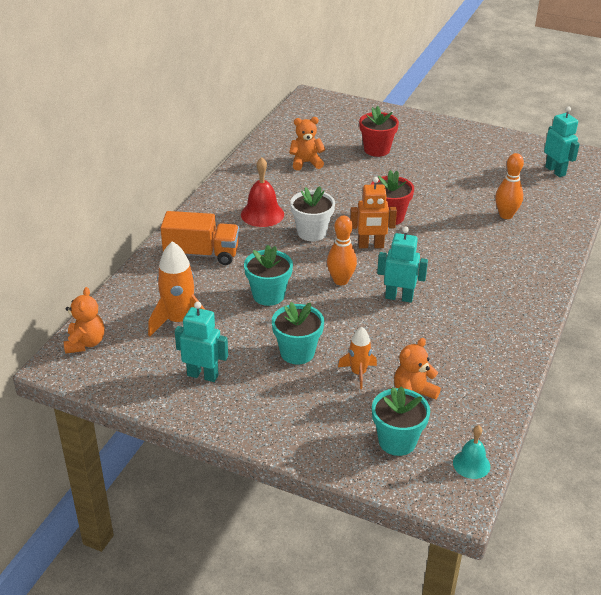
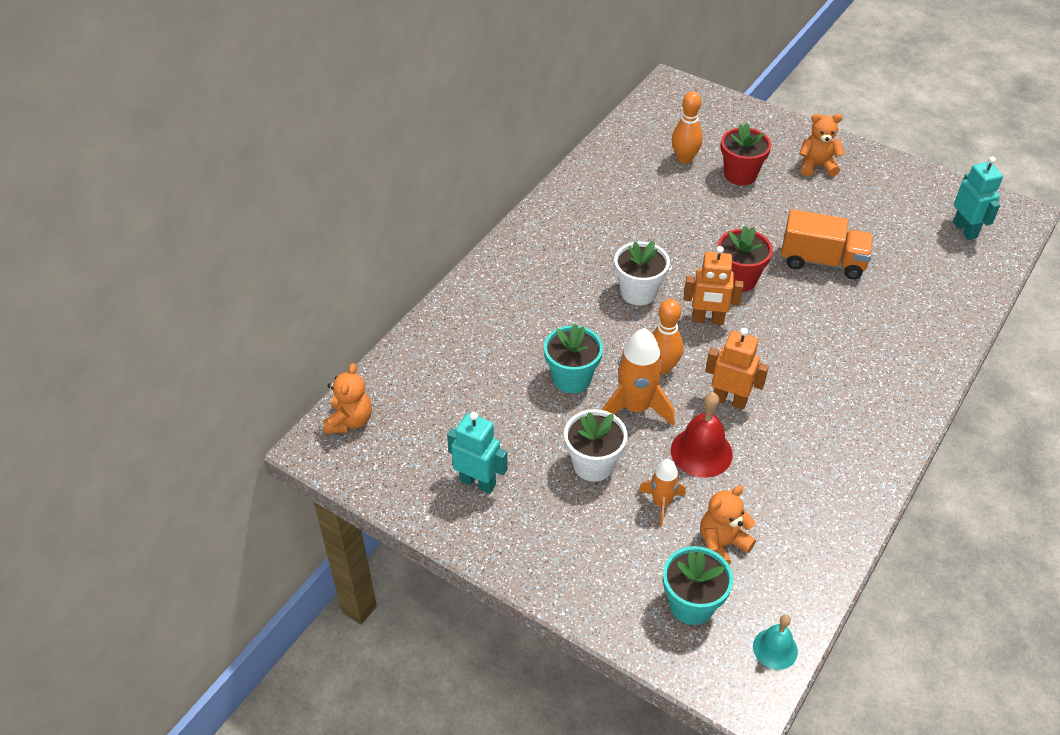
camera: 10 degrees right, 10 degrees up
orange rocket [148,241,206,336] -> orange rocket moved to [602,328,675,426]
orange truck [161,211,239,265] -> orange truck moved to [781,209,873,279]
red bell [241,157,284,227] -> red bell moved to [671,392,733,478]
turquoise flower pot [272,302,324,365] -> white flower pot [564,409,627,482]
orange teddy bear [289,117,325,170] -> orange teddy bear moved to [799,114,845,176]
turquoise robot [377,227,428,303] -> orange robot [705,328,769,409]
orange bowling pin [495,153,524,219] -> orange bowling pin moved to [672,91,703,164]

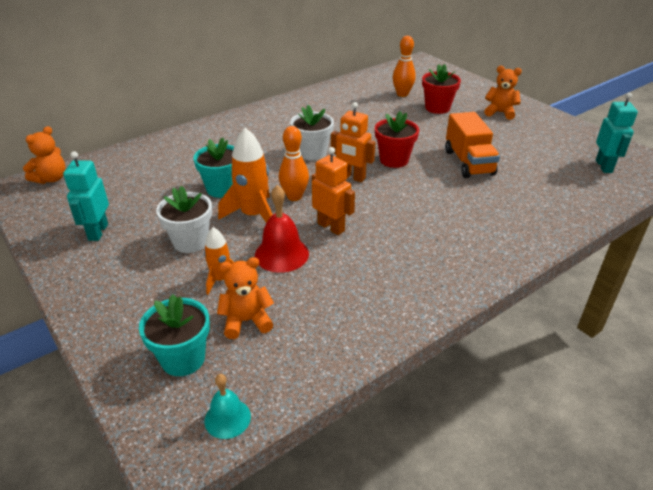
camera: 20 degrees right, 10 degrees down
turquoise robot [447,412,508,494] -> turquoise robot turned 135 degrees counterclockwise [63,151,109,241]
orange truck [781,209,873,279] -> orange truck turned 45 degrees clockwise [445,112,500,178]

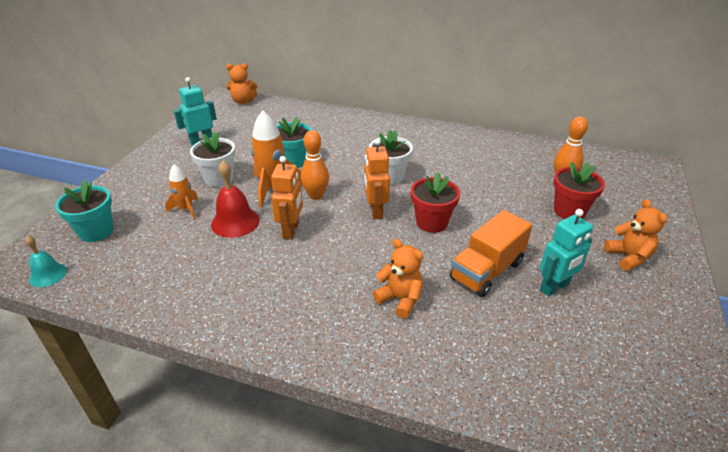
camera: 55 degrees right, 0 degrees up
orange teddy bear [217,257,274,339] -> orange teddy bear moved to [373,239,423,319]
turquoise robot [596,93,638,173] -> turquoise robot moved to [540,209,593,296]

